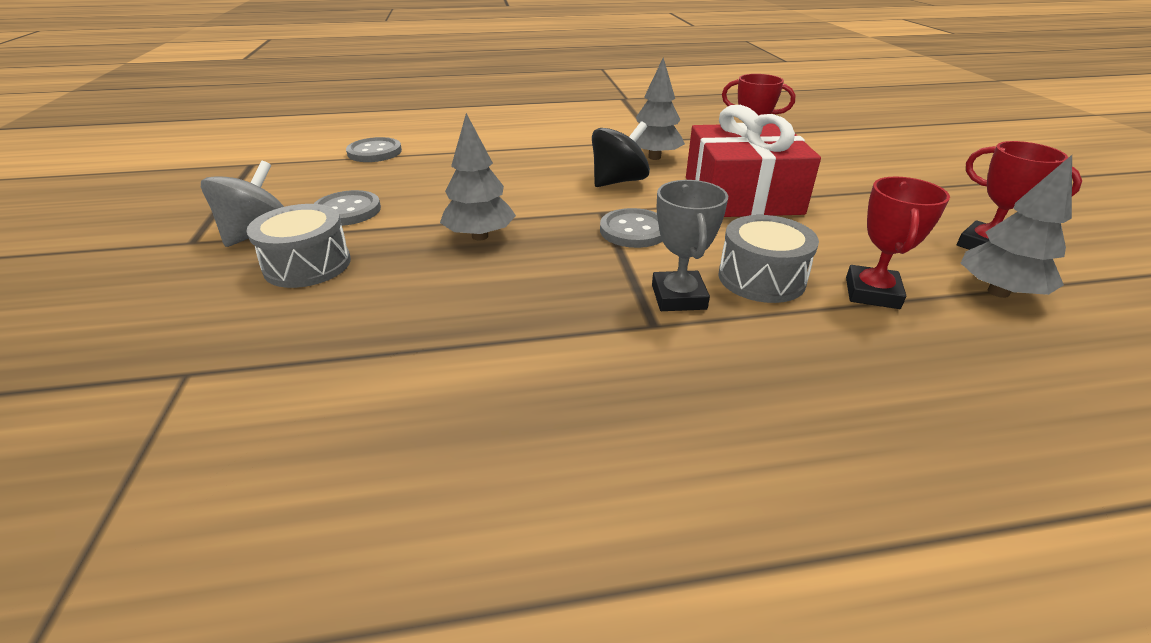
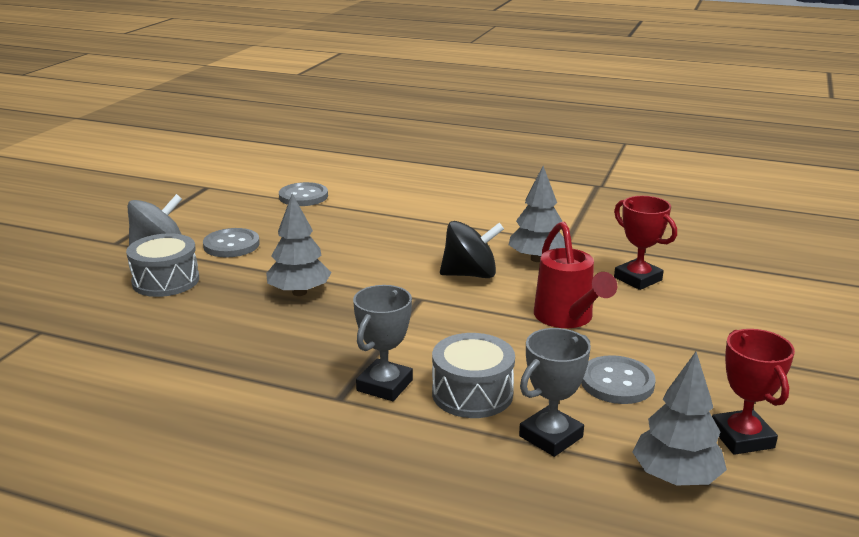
camera: 30 degrees right, 10 degrees down
grey button [600,208,663,248] -> grey button moved to [581,355,656,404]
red gift [686,105,821,217] -> red watering can [534,222,617,328]
red trophy [846,177,950,309] -> grey trophy [519,328,591,457]

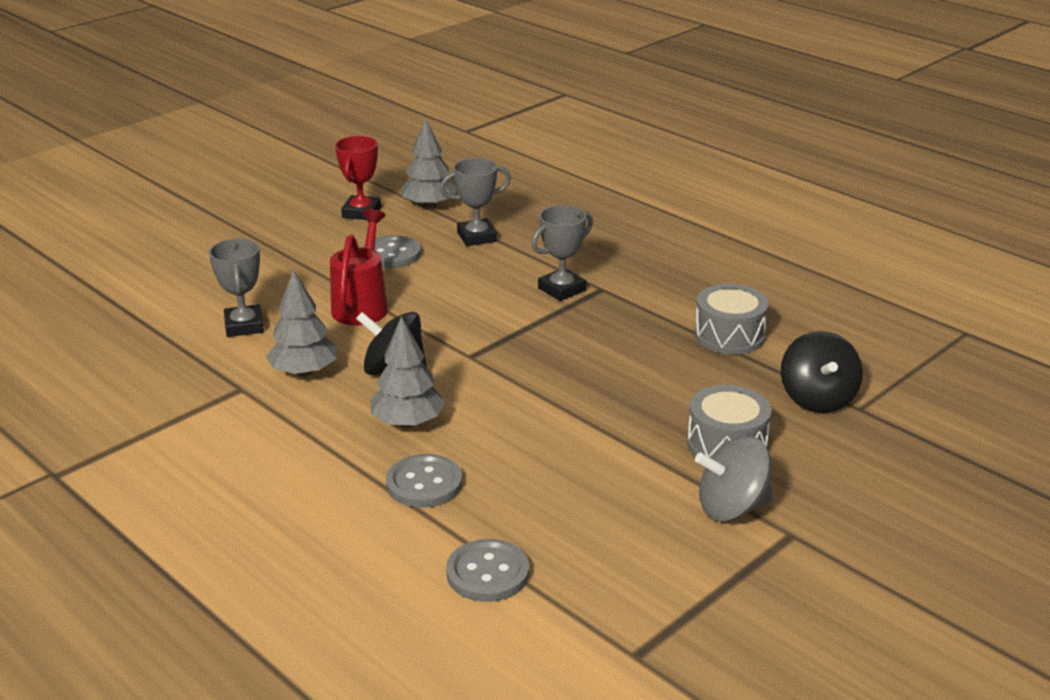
camera: 155 degrees left, 5 degrees up
grey button [203,228,260,257] -> grey button moved to [386,454,462,508]
grey tree [266,193,331,296] -> grey tree moved to [370,316,445,428]
grey drum [432,333,515,418] -> grey drum moved to [694,284,769,355]
red trophy [614,196,677,290] -> grey trophy [209,239,264,337]
none -> black spinning top [781,331,863,413]

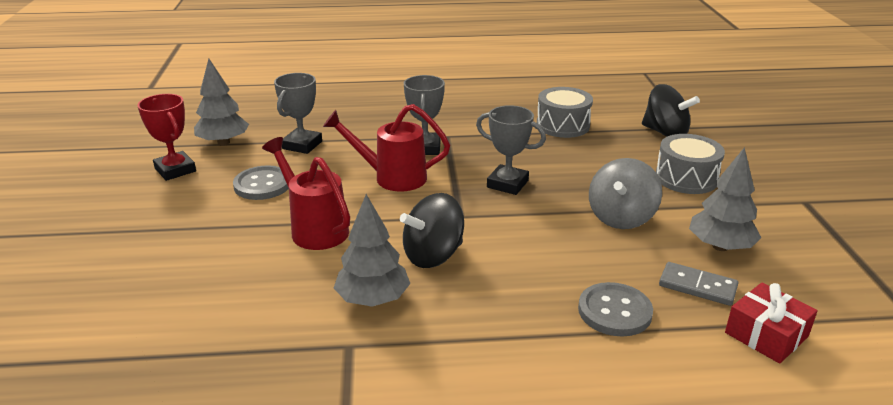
camera: 50 degrees left, 0 degrees up
grey trophy [209,239,264,337] -> grey trophy moved to [476,105,546,195]
grey tree [370,316,445,428] -> grey tree moved to [689,147,761,251]
grey button [446,539,529,602] -> red gift [725,282,818,364]
grey spinning top [695,436,772,522] -> grey spinning top moved to [589,158,662,229]
none -> red watering can [323,104,450,191]
none -> grey domino [659,262,738,306]

